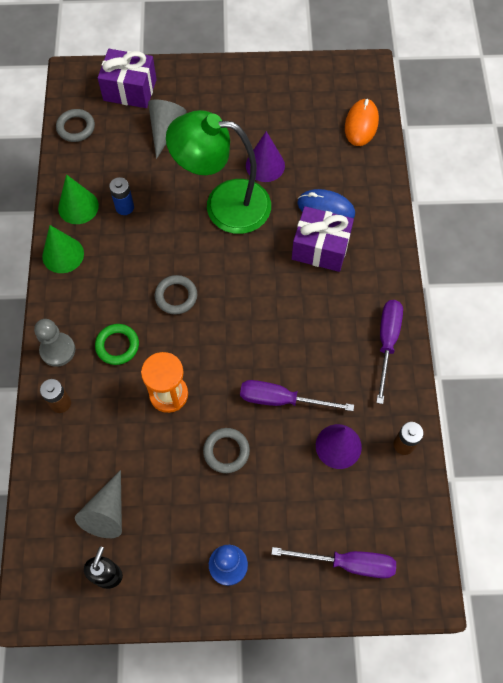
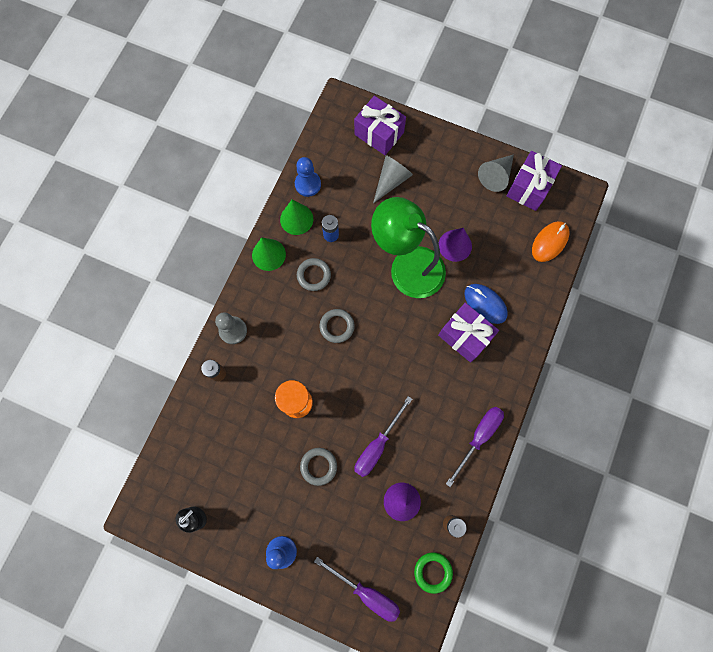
camera: 25 degrees right, 10 degrees up
grey ring [56,109,95,142] -> grey ring moved to [297,258,331,291]
grey cone [75,470,122,538] -> grey cone moved to [478,154,514,192]
green ring [95,324,139,365] -> green ring moved to [414,552,453,594]
purple screwdriver [240,380,354,411] -> purple screwdriver turned 90 degrees counterclockwise [354,396,412,477]
none -> blue pawn [295,157,321,197]
none -> purple gift [506,151,562,211]

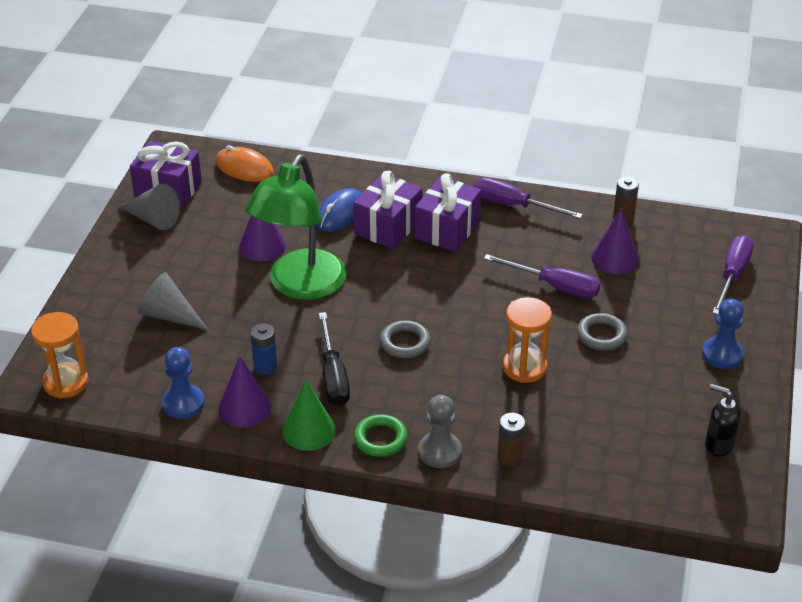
camera: 100 degrees left, 35 degrees down
green cone [280,200,313,235] -> purple cone [218,356,271,427]
grey ring [297,258,331,291] -> black screwdriver [319,312,350,406]
purple gift [354,96,406,155] -> purple gift moved to [415,173,481,252]
green ring [414,552,453,594] -> green ring moved to [354,415,408,457]
none -> orange hourglass [31,312,89,399]

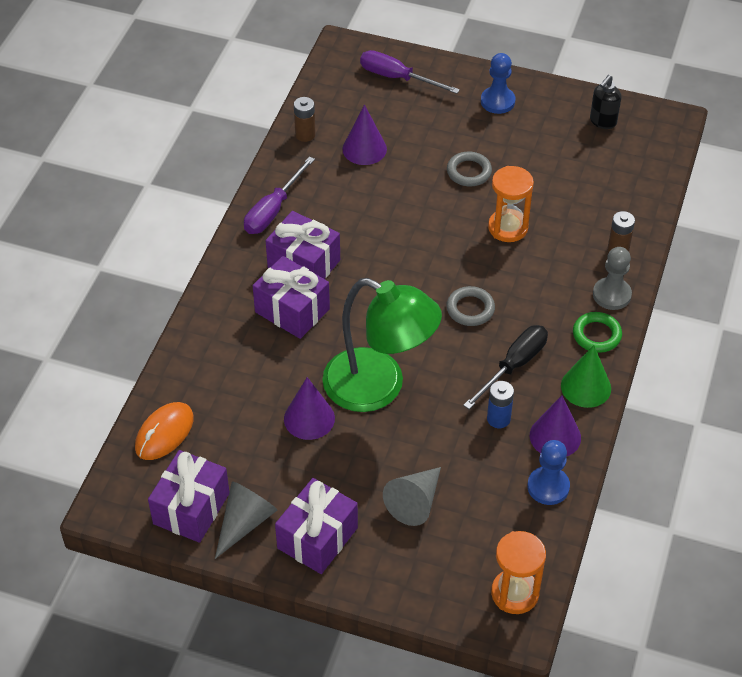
camera: 85 degrees left, 10 degrees up
blue mouse [316,188,362,232] -> none
black screwdriver [319,312,350,406] -> black screwdriver turned 45 degrees counterclockwise [463,325,548,409]
purple screwdriver [484,254,600,298] -> none
none -> purple gift [275,478,358,574]

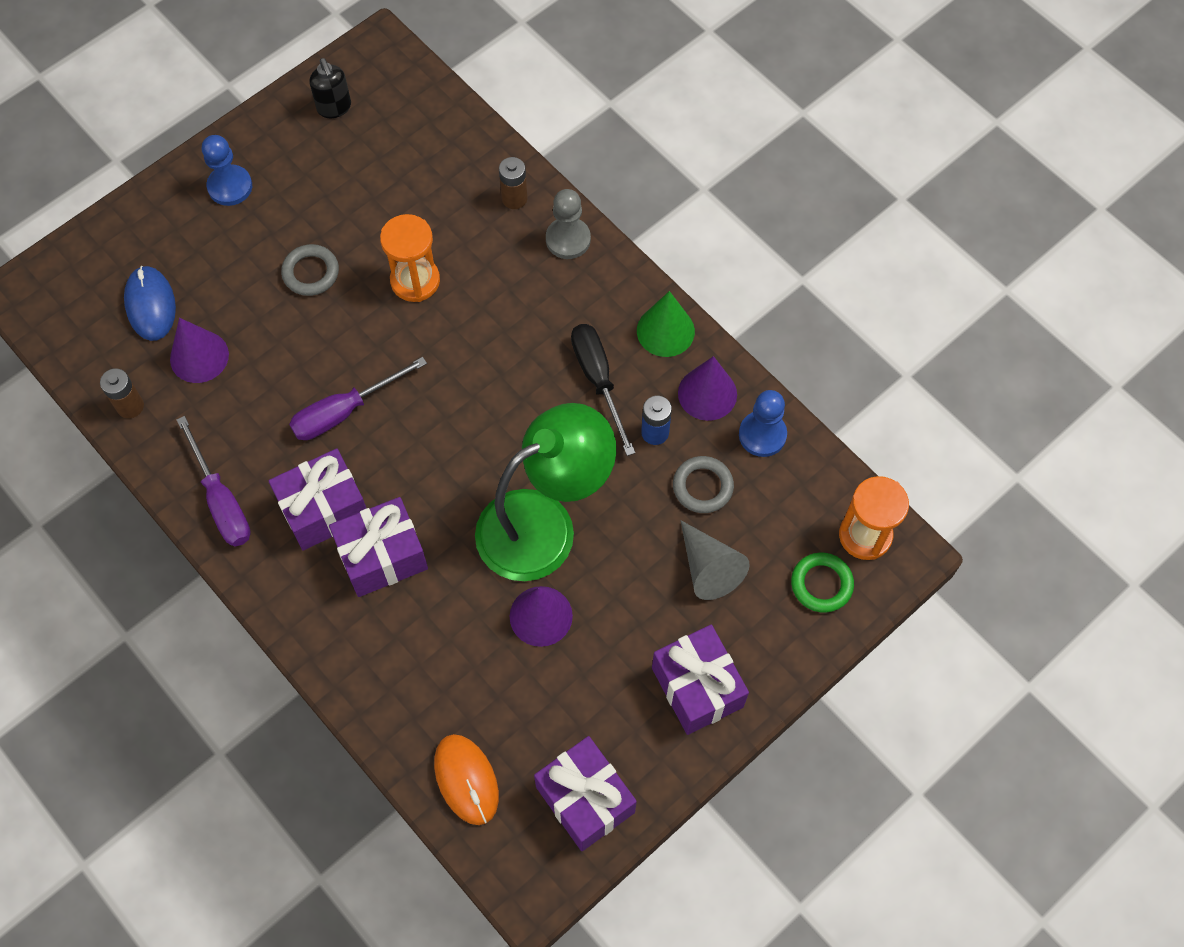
camera: 60 degrees left, 15 degrees up
grey cone [215,481,277,559] -> none
purple screwdriver [360,50,460,94] -> purple screwdriver moved to [289,357,427,440]
grey ring [446,286,495,326] -> grey ring moved to [673,456,734,513]
green ring [573,312,622,353] -> green ring moved to [791,552,854,613]
none -> blue mouse [124,266,176,341]

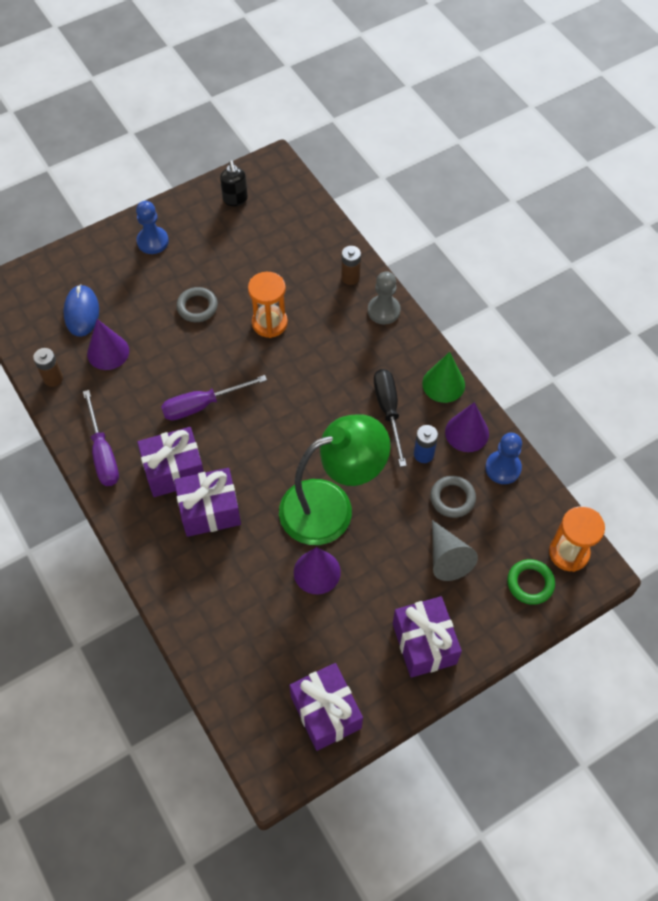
camera: 10 degrees right, 5 degrees down
orange mouse [434,734,499,825] -> none

